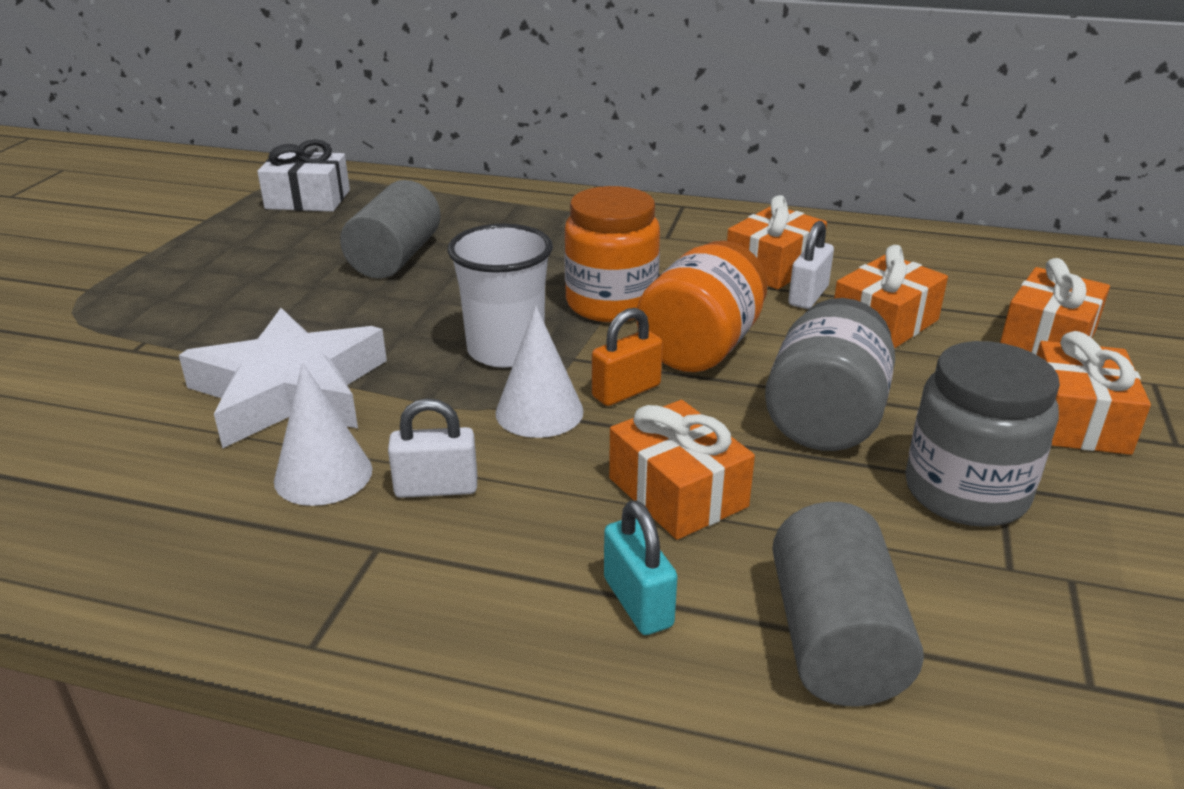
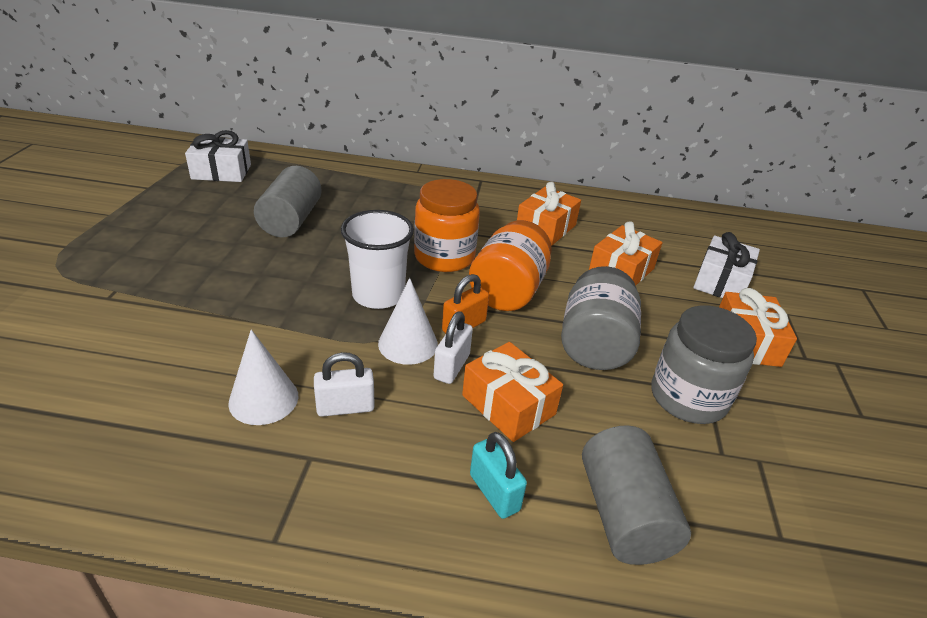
camera: 10 degrees left, 5 degrees up
white star [179,308,387,449] -> none
white padlock [788,221,834,309] -> white padlock moved to [433,311,473,384]
orange gift [1000,258,1110,354] -> white gift [693,232,760,298]

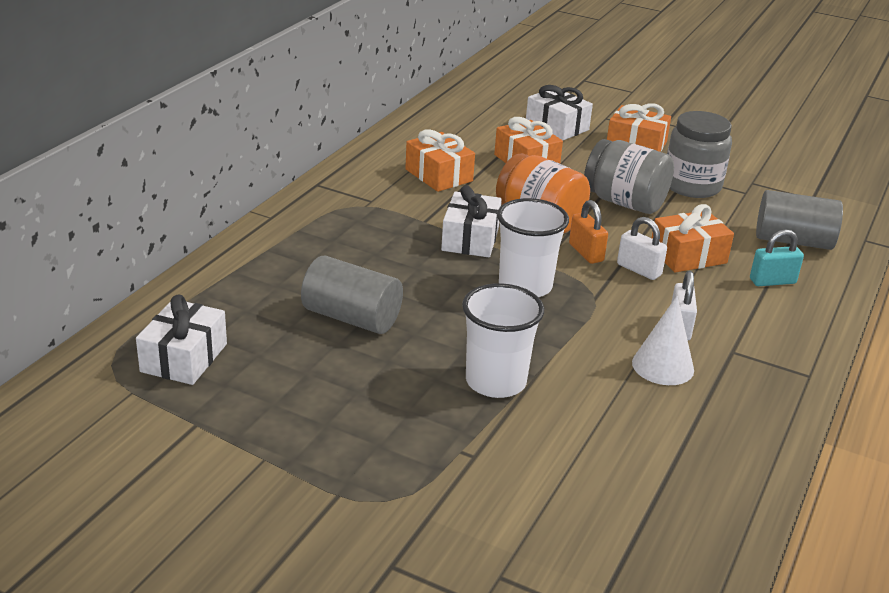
camera: 70 degrees left, 5 degrees down
white cone [378,278,438,365] -> none
orange jar [414,179,480,272] -> white gift [441,185,502,257]
none -> white cup [462,283,544,398]

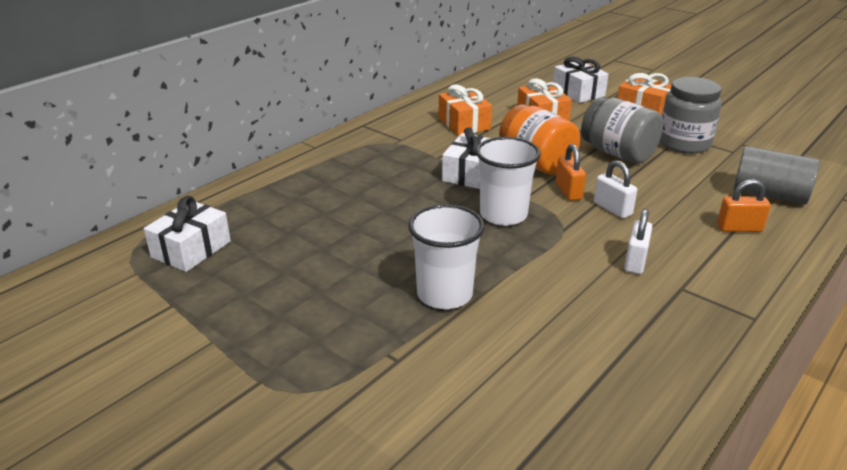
camera: 15 degrees right, 0 degrees up
grey cylinder [301,256,403,334] -> none
white cone [632,296,694,385] -> none
orange gift [652,204,734,272] -> none
turquoise padlock [750,229,804,286] -> orange padlock [717,179,771,232]

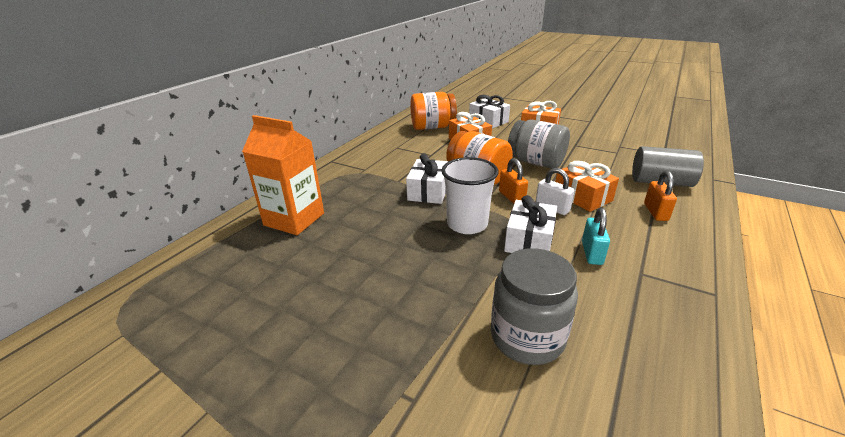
camera: 10 degrees left, 0 degrees up
white gift [144,196,231,272] -> white gift moved to [504,195,557,253]
white cup [408,204,485,309] -> none
orange gift [439,84,492,136] -> orange gift moved to [555,161,619,212]
white padlock [624,209,652,274] -> turquoise padlock [582,208,610,265]
grey jar [660,77,722,154] -> grey jar moved to [491,248,578,365]
orange padlock [717,179,771,232] -> orange padlock turned 75 degrees counterclockwise [644,171,677,221]
none -> orange carton [242,115,324,235]
none -> orange jar [411,92,457,130]

